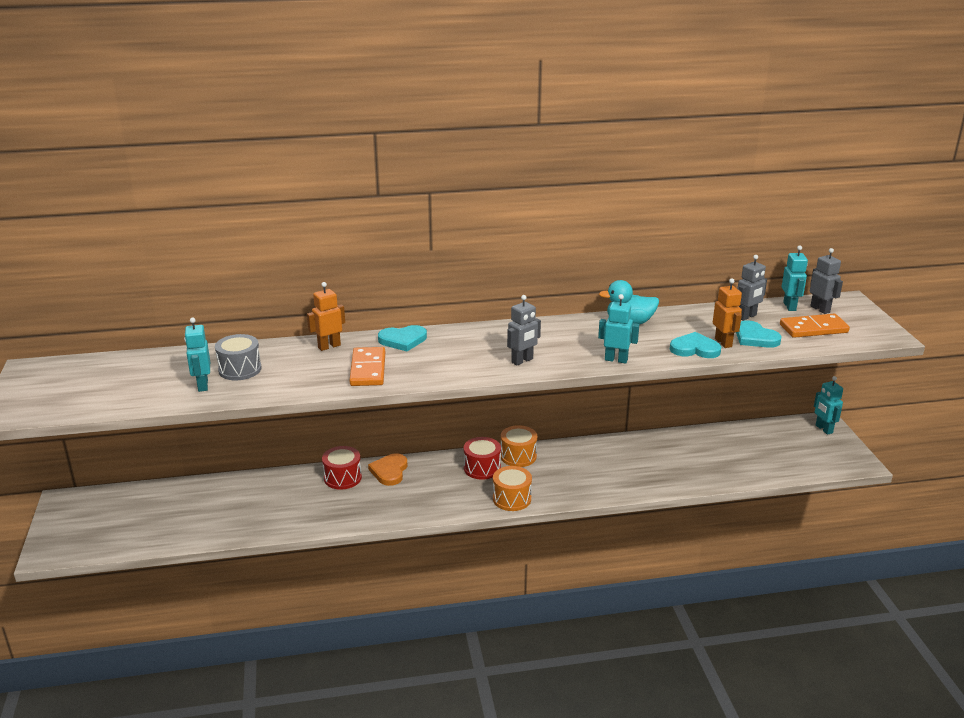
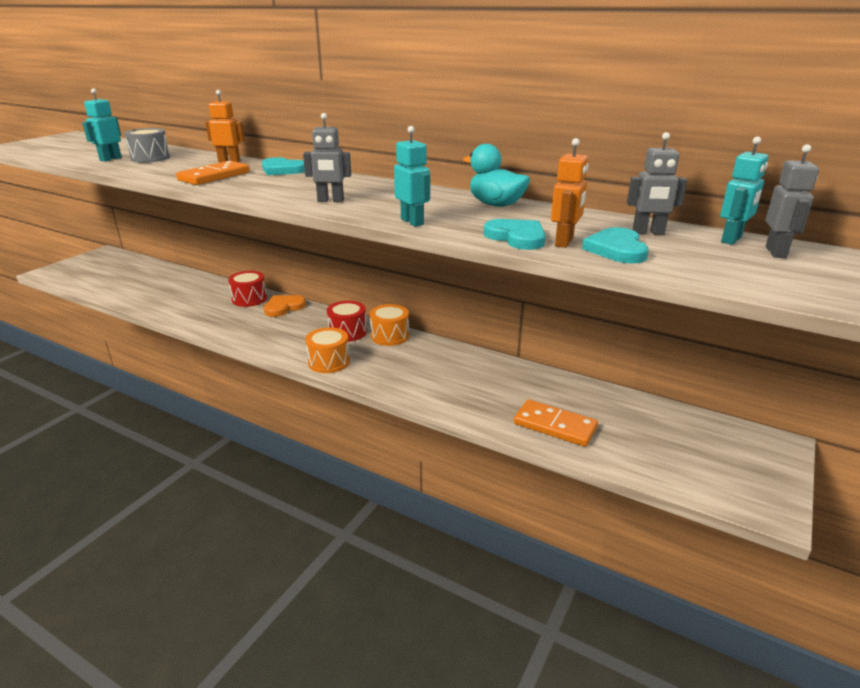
camera: 40 degrees right, 0 degrees up
orange domino [780,314,850,338] -> orange domino moved to [514,399,598,447]
turquoise robot [814,376,843,435] -> none

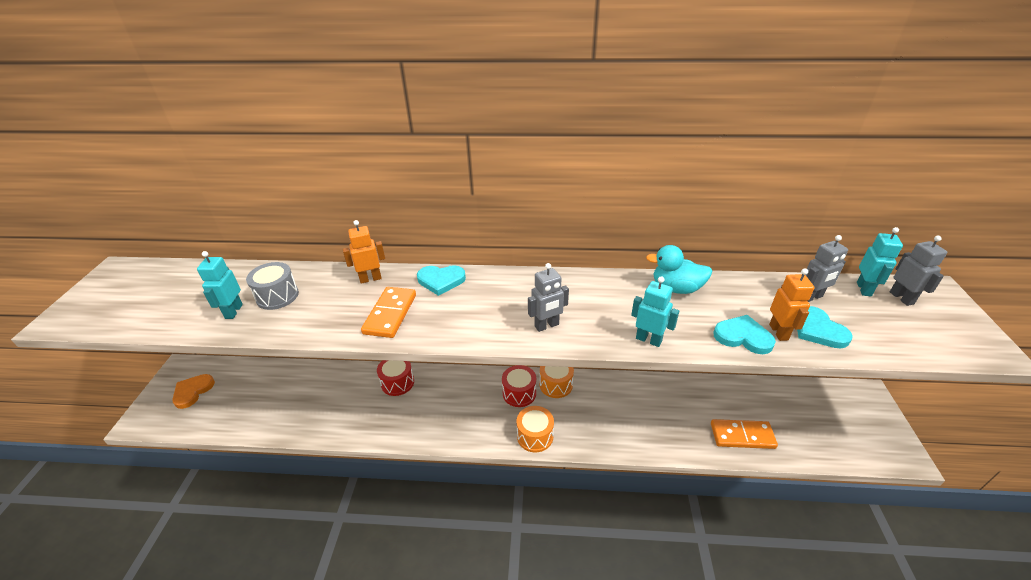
camera: 25 degrees left, 10 degrees up
orange heart [264,295,306,317] -> orange heart moved to [172,374,215,409]

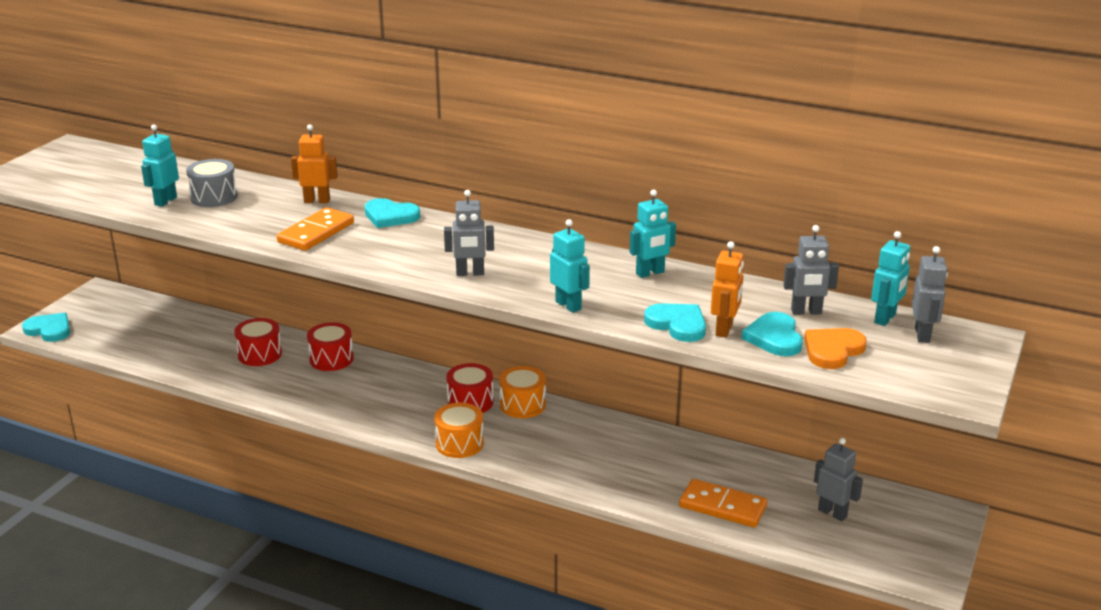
camera: 20 degrees right, 10 degrees down
orange heart [172,374,215,409] -> orange heart moved to [804,328,867,369]
turquoise duck [646,245,712,294] -> turquoise robot [630,190,676,278]
none -> turquoise heart [22,313,70,342]
none -> red drum [234,318,282,366]
none -> grey robot [814,438,863,521]

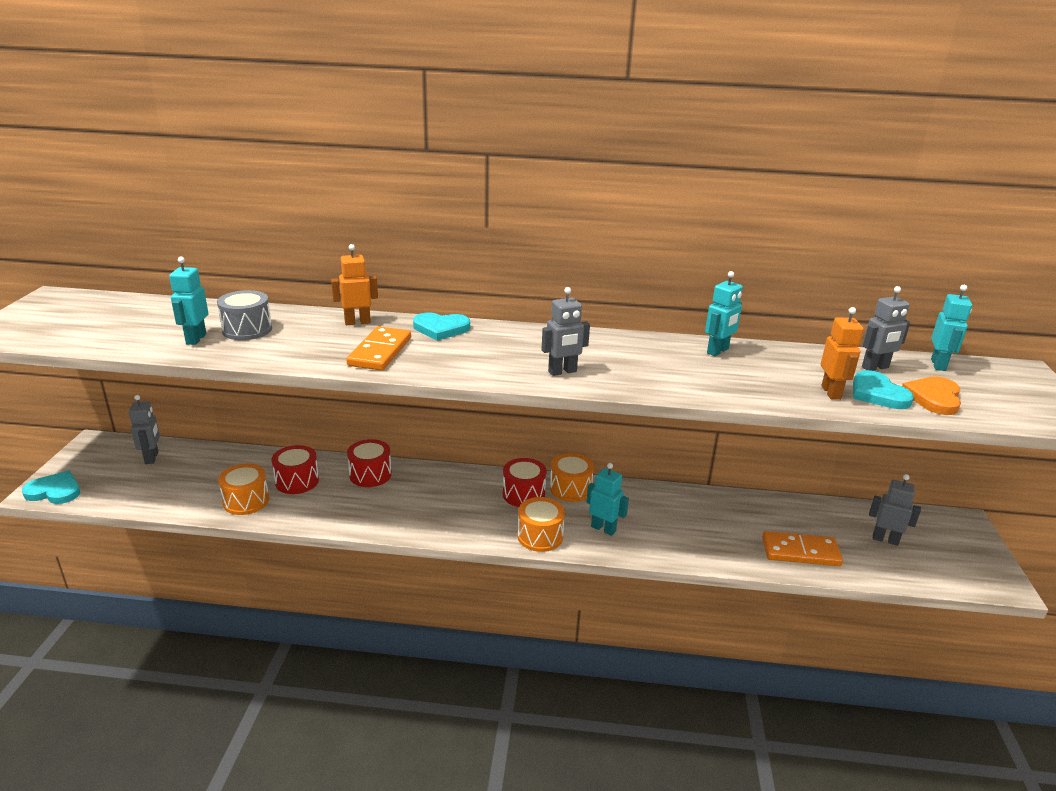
camera: 20 degrees left, 0 degrees up
turquoise robot [550,219,590,313] -> turquoise robot moved to [587,463,629,536]
turquoise heart [644,303,706,342] -> none
grey robot [912,246,948,343] -> grey robot moved to [129,395,160,464]
none -> orange drum [218,463,269,515]

